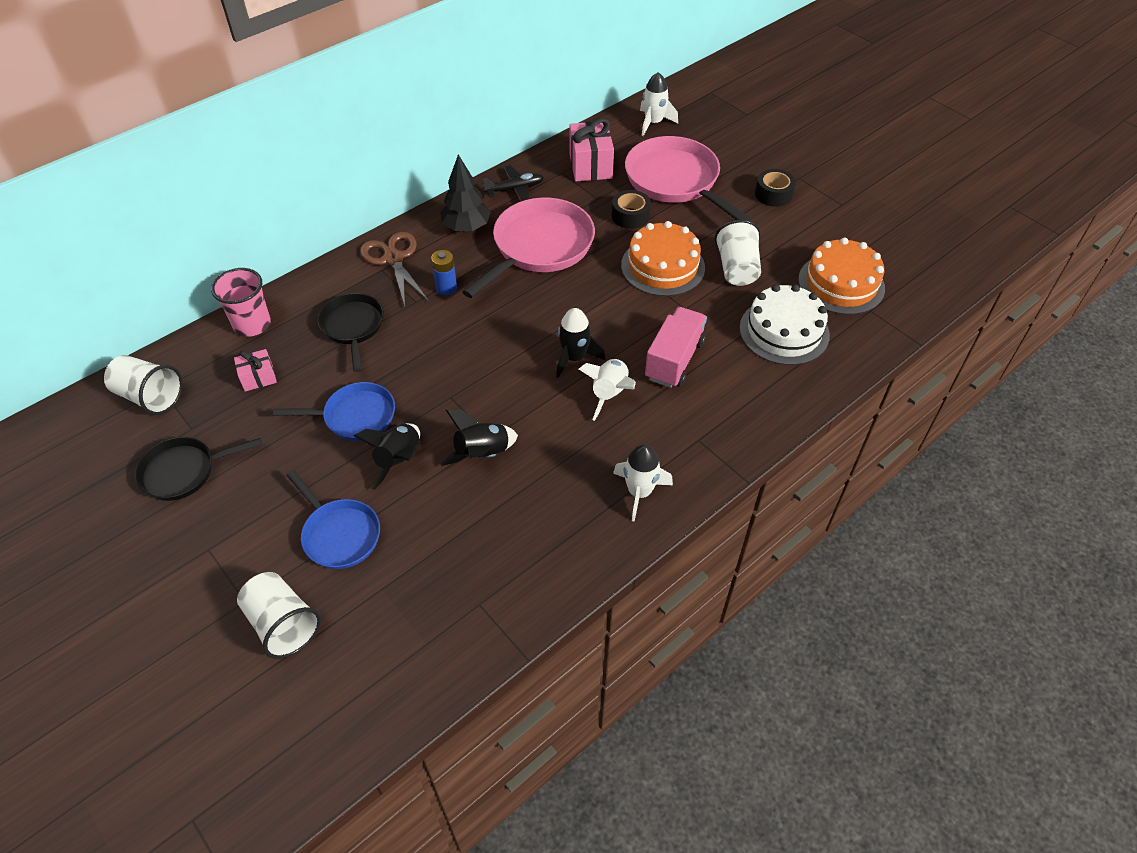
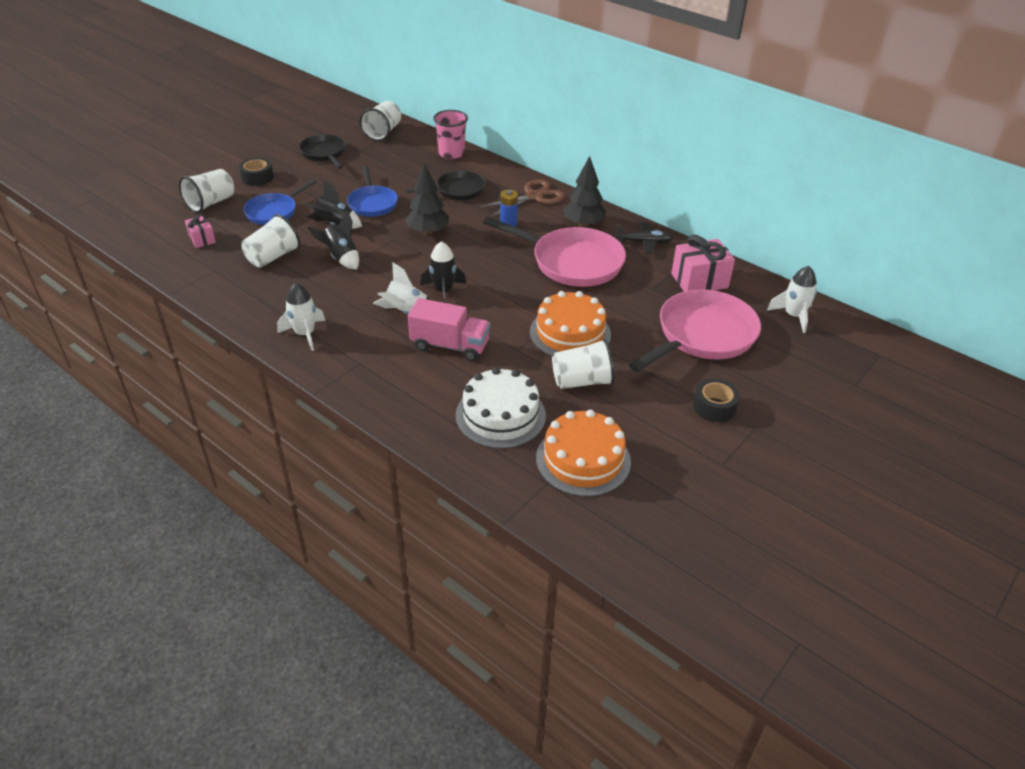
camera: 80 degrees right, 10 degrees down
pink gift [234,349,277,392] -> pink gift moved to [185,213,216,248]
black plane [483,165,544,202] -> black plane turned 60 degrees counterclockwise [615,222,673,254]
black tape [612,190,651,229] -> black tape moved to [239,157,274,186]
none -> white cup [242,214,301,268]
none -> black tree [405,163,449,235]

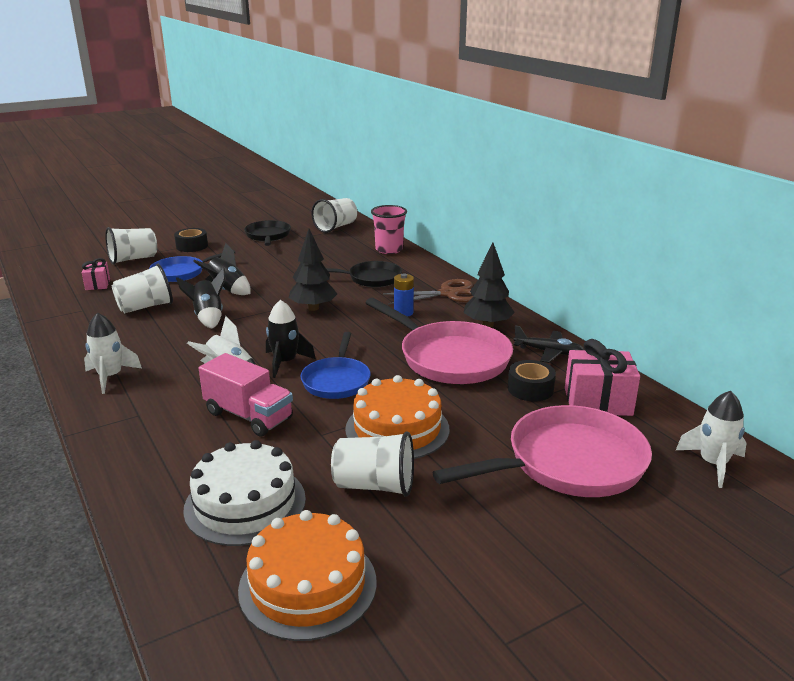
camera: 20 degrees right, 15 degrees down
blue pan [347,166,398,217] -> blue pan moved to [301,332,371,399]
black tape [693,379,740,422] -> black tape moved to [508,360,556,401]

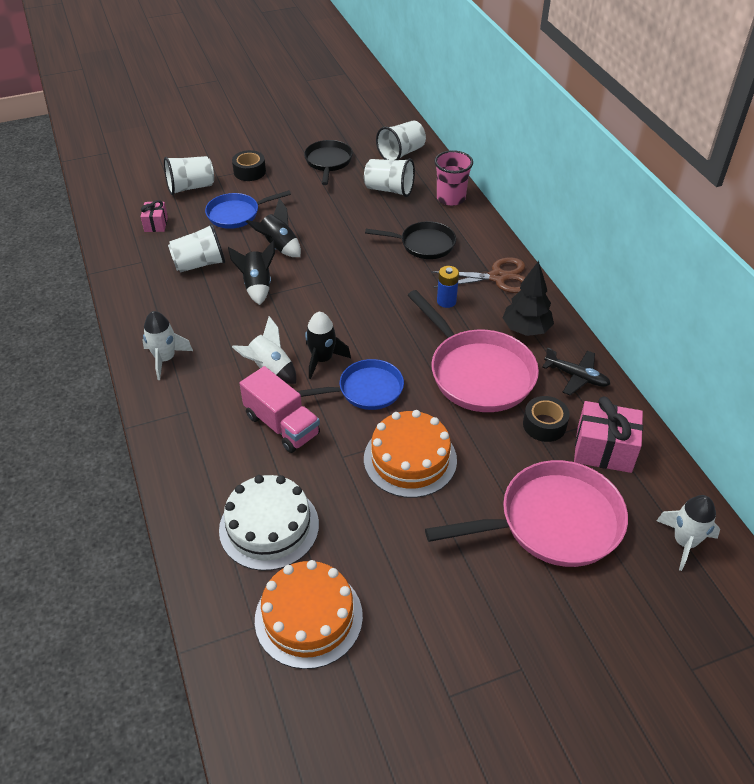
camera: 10 degrees right, 20 degrees up
black tree [289,229,337,311] -> none
blue pan [301,332,371,399] -> blue pan turned 120 degrees counterclockwise [297,359,404,410]
white cup [331,431,414,497] -> white cup moved to [364,158,415,197]

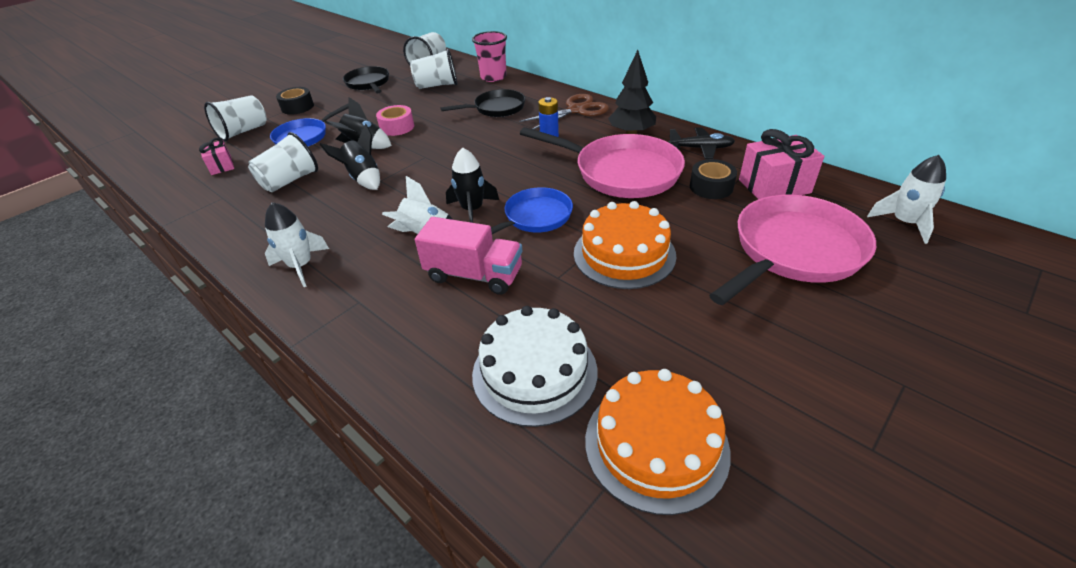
camera: 25 degrees left, 5 degrees down
none -> pink tape [376,105,414,136]

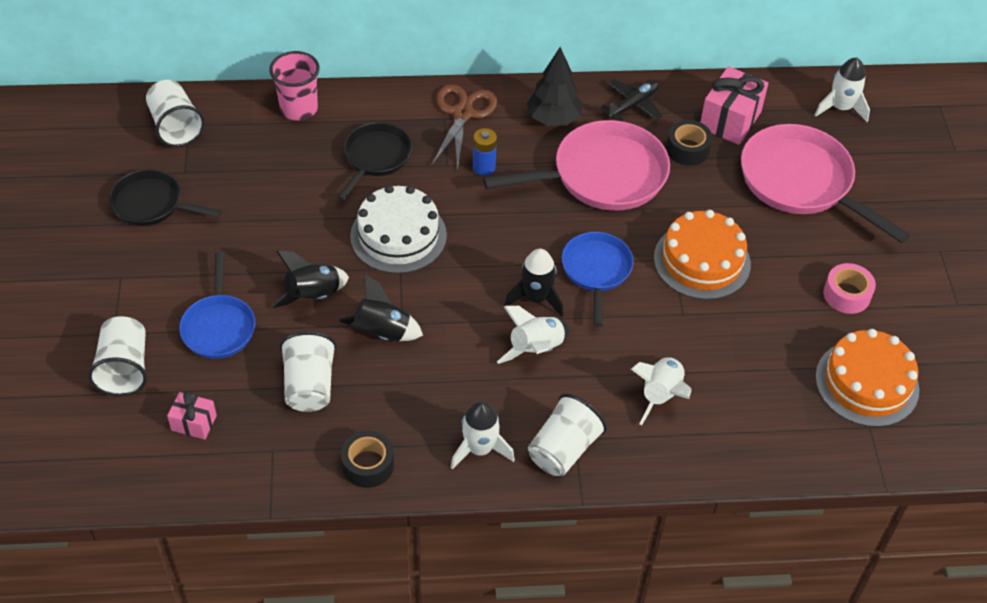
camera: 50 degrees left, 10 degrees up
black tape [276,87,314,115] -> black tape moved to [341,431,394,488]
pink tape [376,105,414,136] -> pink tape moved to [823,263,876,314]
white cup [410,49,457,89] -> white cup moved to [528,393,607,476]
pink truck [415,217,522,295] -> none
white cake [472,306,597,427] -> white cake moved to [350,185,447,274]
pink pan [709,195,876,305] -> pink pan turned 45 degrees counterclockwise [741,124,910,243]
none -> white rocket [631,357,691,425]

